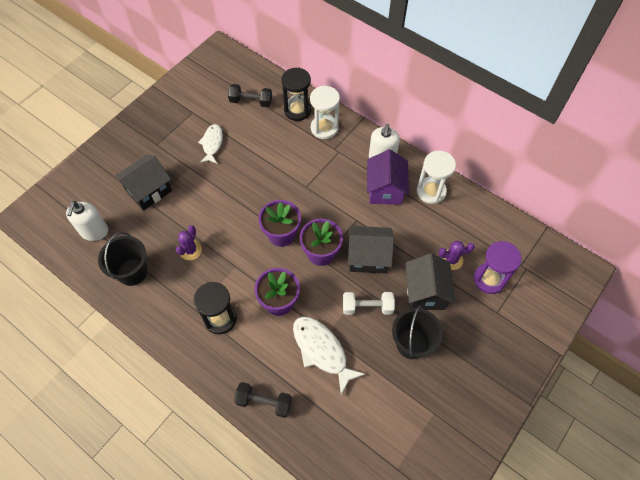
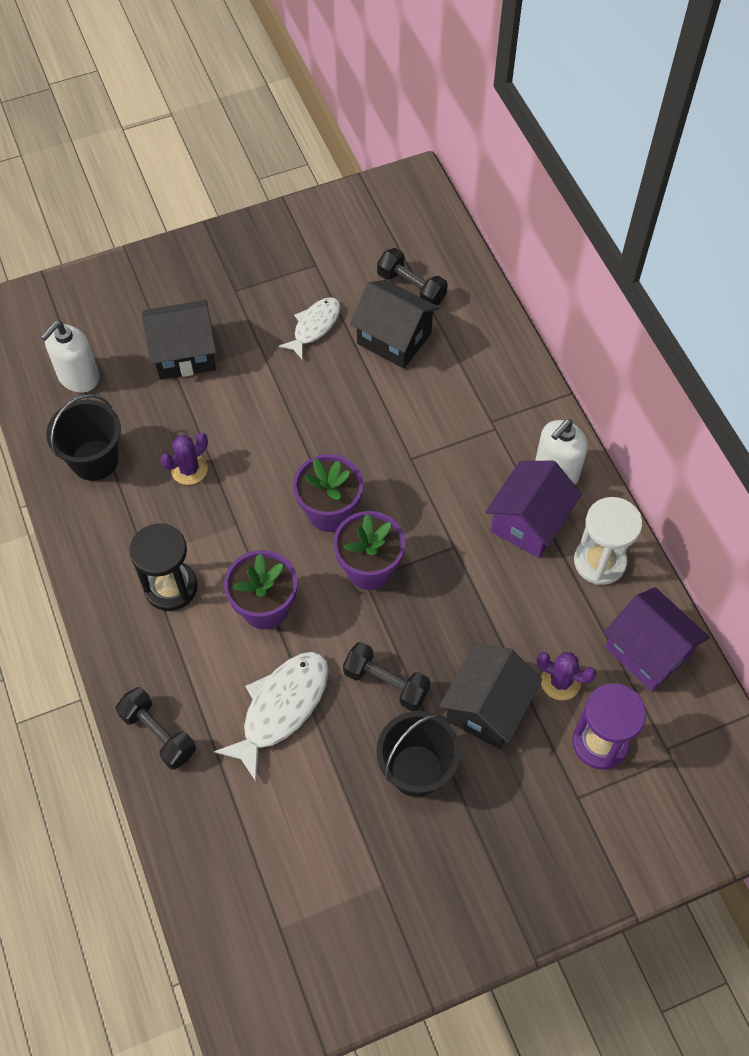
camera: 30 degrees right, 0 degrees up
black hourglass [281,67,311,121] -> none
white fish [293,316,365,395] -> white fish turned 45 degrees clockwise [214,651,329,781]
white hourglass [310,86,340,139] -> none
white dumbbell [343,292,395,315] -> black dumbbell [343,642,430,711]
black house [348,226,394,273] -> black house moved to [350,280,439,369]
none -> purple house [604,587,710,692]

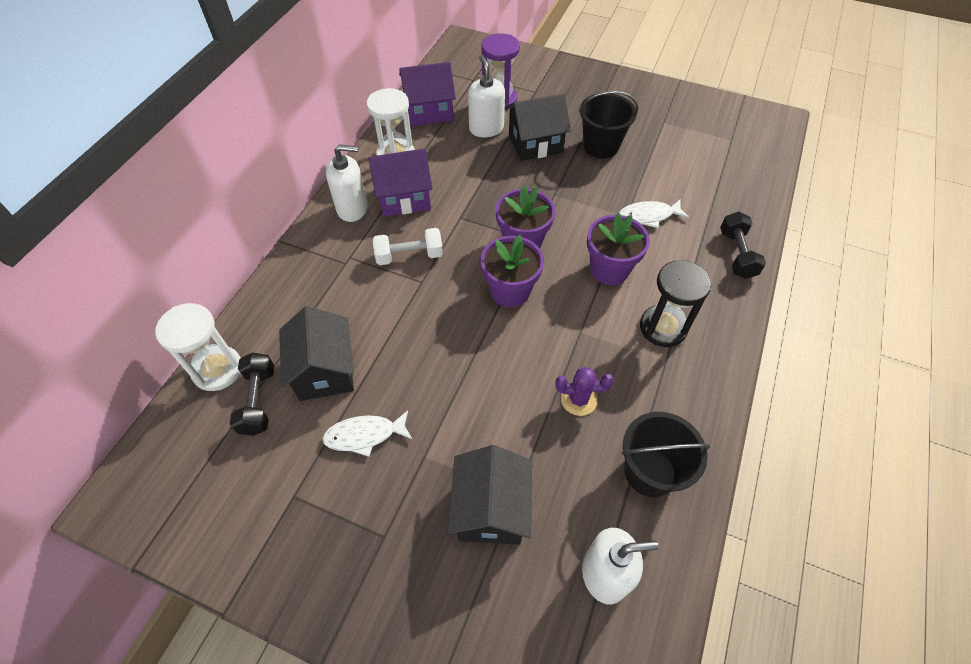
camera: 135 degrees left, 5 degrees down
black house [142,300,216,380] -> black house turned 60 degrees clockwise [448,445,532,544]
white fish [214,651,329,781] -> white fish [619,200,689,228], size x0.65
black dumbbell [343,642,430,711] -> none
purple cactus [537,652,596,700] -> white soap dispenser [468,55,505,137]
purple house [604,587,710,692] -> purple house turned 75 degrees clockwise [399,62,456,126]
none -> white hourglass [155,303,241,391]
none -> white dumbbell [373,228,443,265]

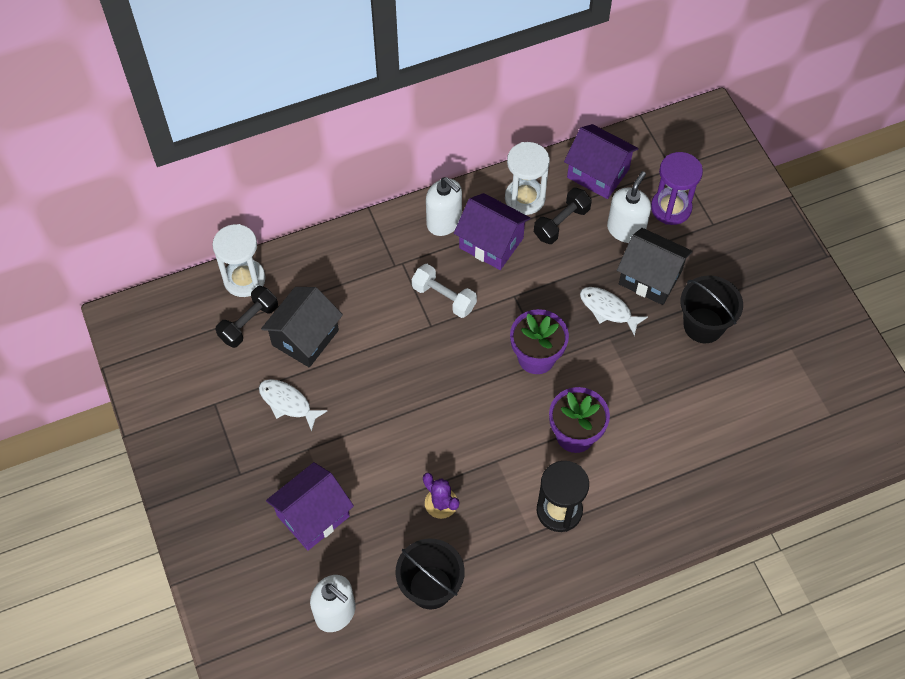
camera: 45 degrees right, 5 degrees up
black house [448,445,532,544] -> purple house [266,462,354,551]
purple flower pot [481,235,544,308] -> none
white fish [619,200,689,228] -> white fish moved to [580,287,648,336]
black dumbbell [720,211,766,279] -> black dumbbell moved to [534,188,592,244]

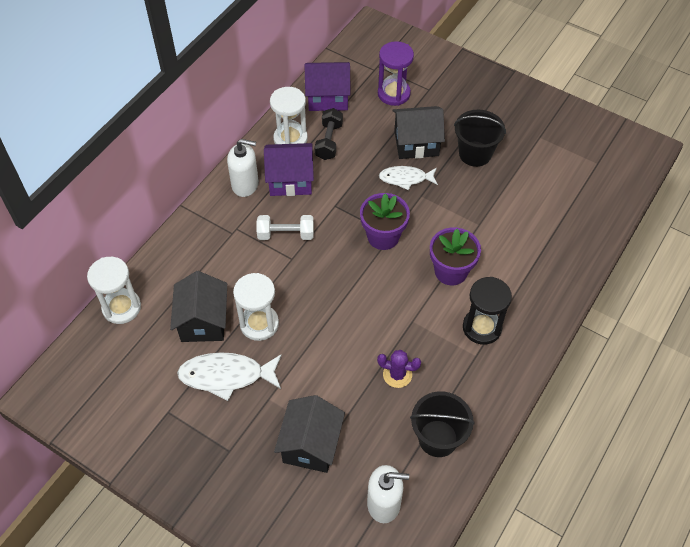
camera: 35 degrees left, 5 degrees down
black dumbbell [216,286,278,348] -> none
white fish [259,379,328,432] -> white fish [177,352,282,401], size x1.53
purple house [266,462,354,551] -> black house [274,395,345,473]
white soap dispenser [607,171,651,243] -> none
none -> white hourglass [233,273,279,341]

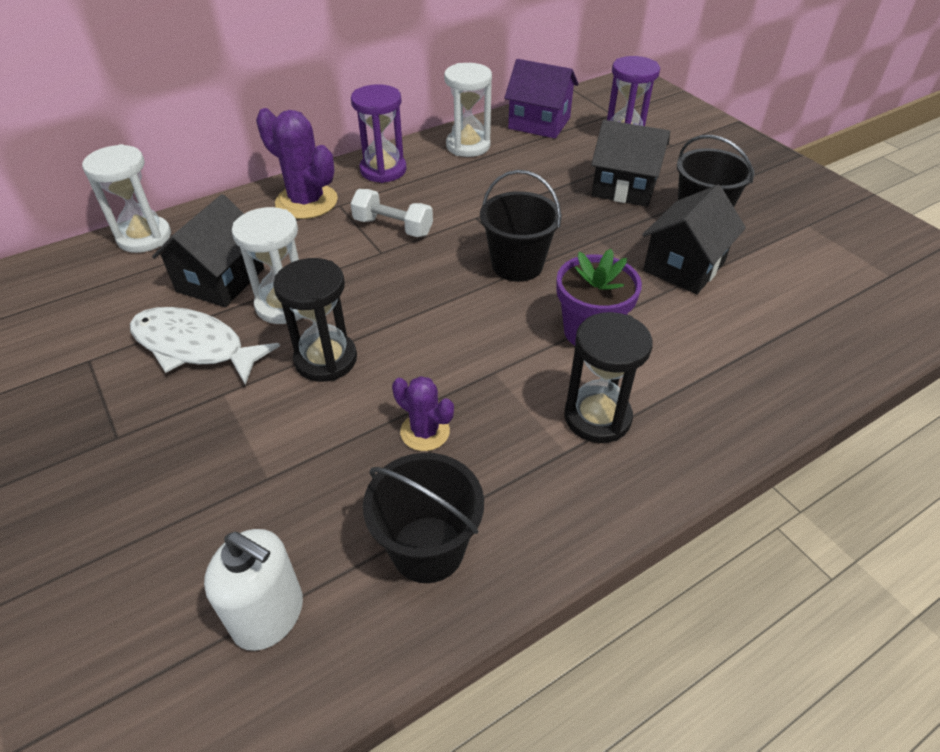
camera: 25 degrees right, 10 degrees down
white soap dispenser [227,139,259,197] -> purple hourglass [351,84,407,183]
purple house [264,143,314,196] -> none
black house [274,395,345,473] -> black house moved to [642,185,746,294]
black dumbbell [315,108,343,160] -> none
purple flower pot [360,193,410,250] -> black bucket [480,170,562,282]
white fish [379,166,438,190] -> none
none -> purple cactus [256,108,338,219]
none -> black hourglass [273,258,357,382]

